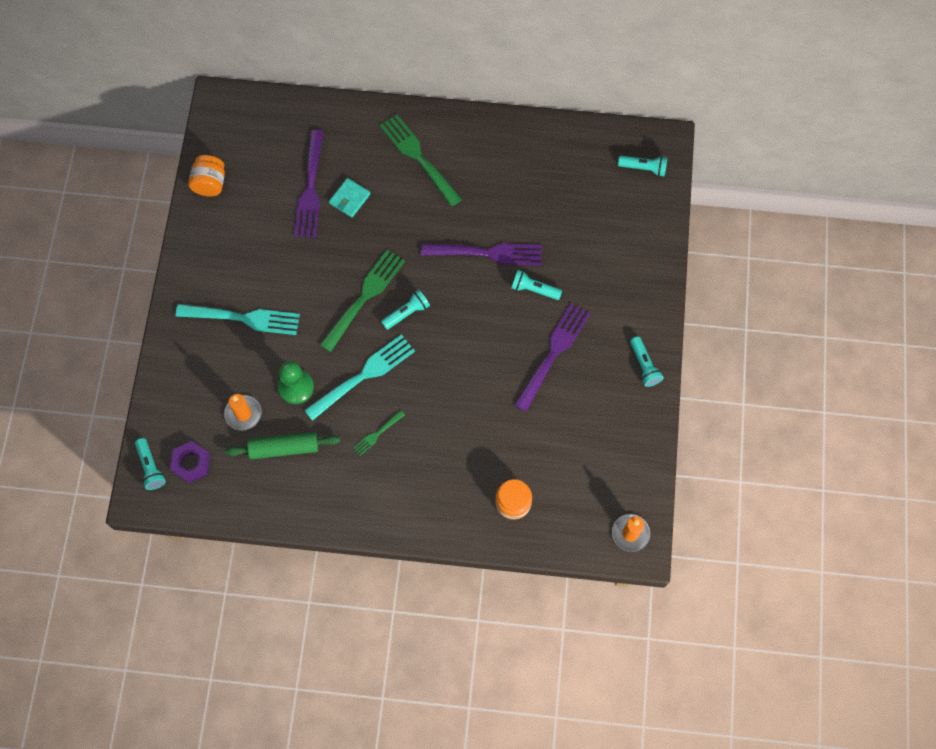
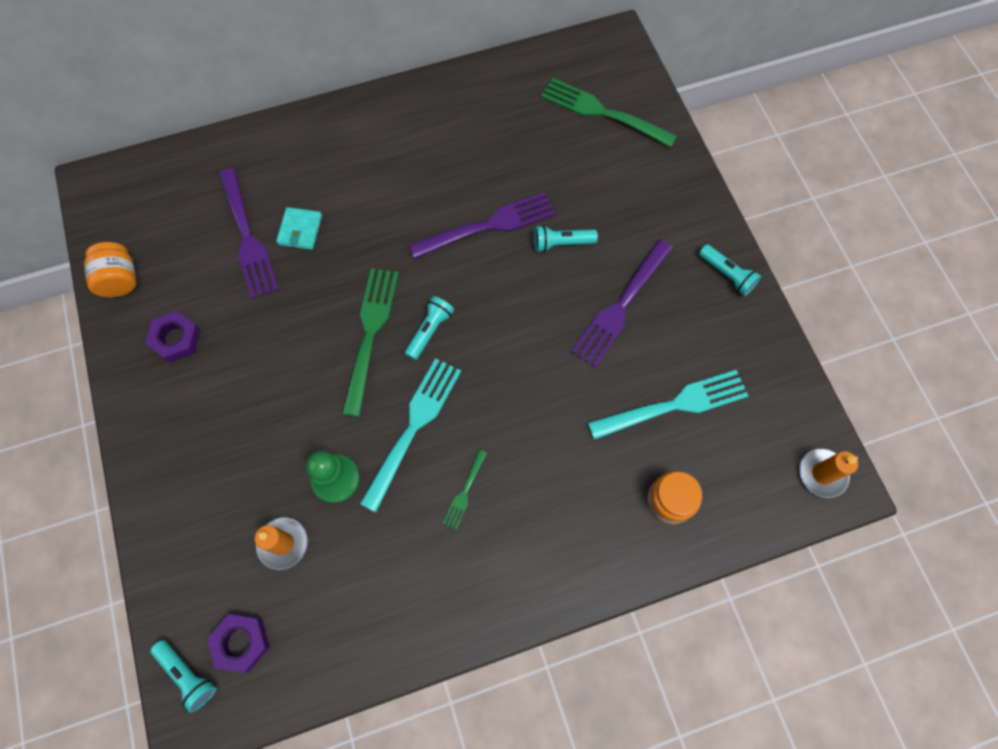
camera: 25 degrees left, 0 degrees up
turquoise fork [175,304,300,335] -> turquoise fork moved to [588,370,748,440]
green rolling pin [225,432,340,459] -> none
green fork [380,114,462,207] -> green fork moved to [541,78,677,148]
purple fork [514,303,590,411] -> purple fork turned 150 degrees counterclockwise [571,239,673,367]
turquoise flashlight [618,156,667,177] -> none
none -> purple nut [145,311,201,363]

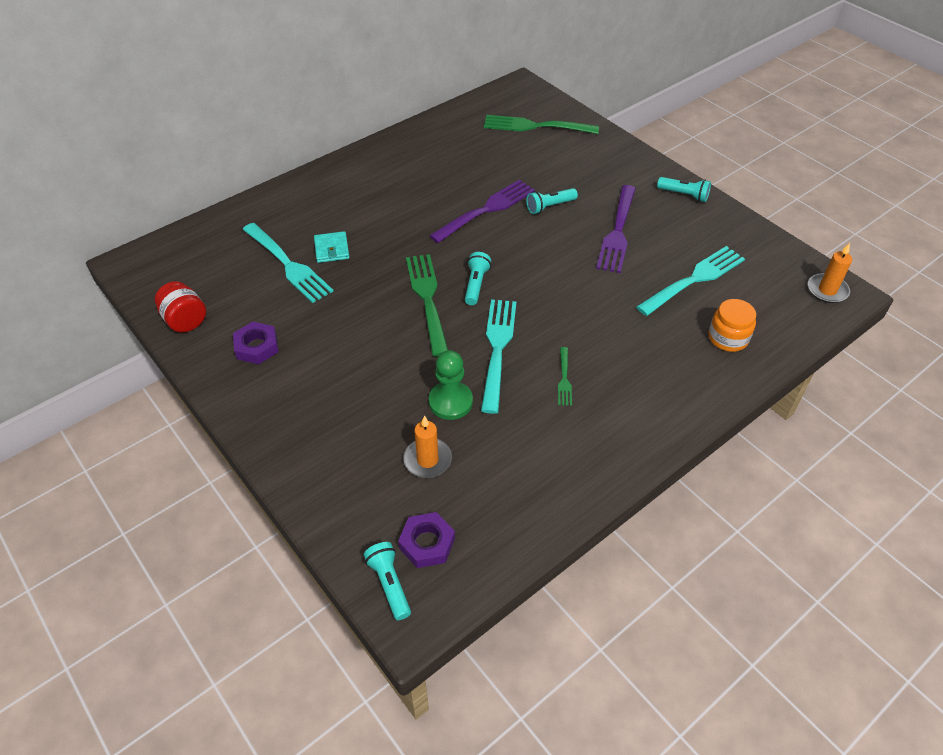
camera: 20 degrees left, 20 degrees down
orange jar [84,242,137,298] -> red jar [155,281,206,333]
turquoise flashlight [150,640,216,712] -> turquoise flashlight turned 135 degrees counterclockwise [364,542,411,620]
purple fork [219,168,279,299] -> turquoise fork [242,223,334,303]

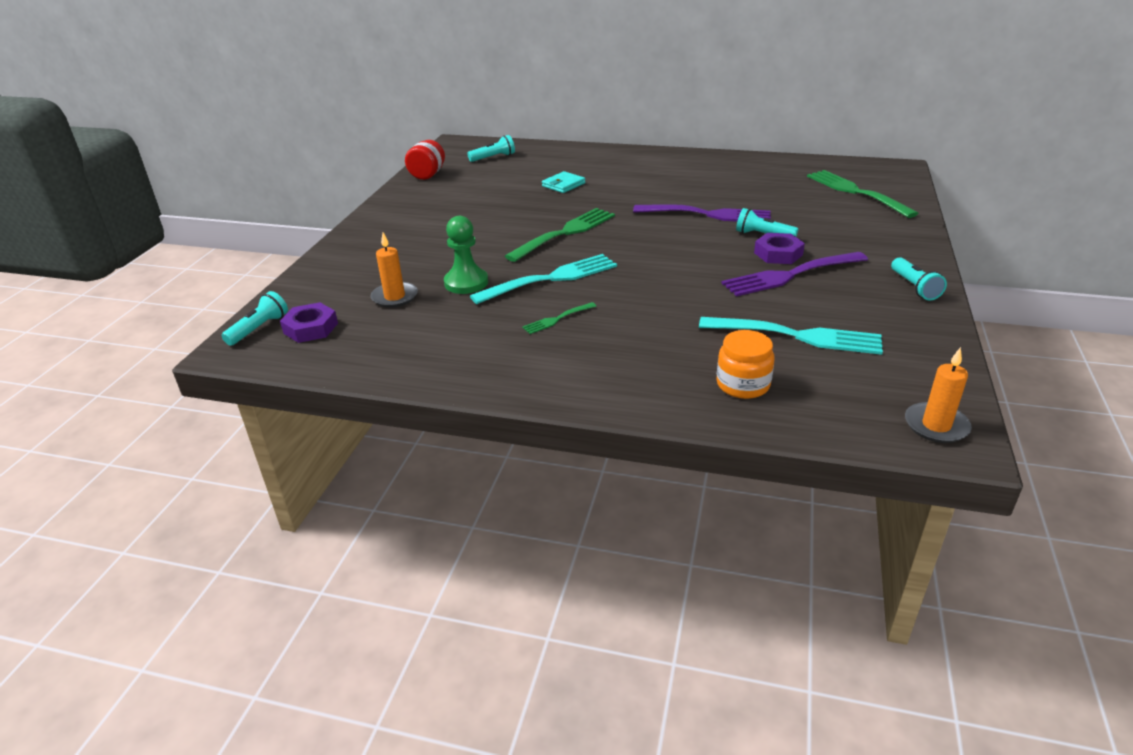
camera: 55 degrees right, 15 degrees down
purple nut [233,322,279,364] -> purple nut moved to [754,233,805,264]
turquoise fork [242,223,334,303] -> none
turquoise flashlight [465,252,491,305] -> turquoise flashlight moved to [467,135,515,162]

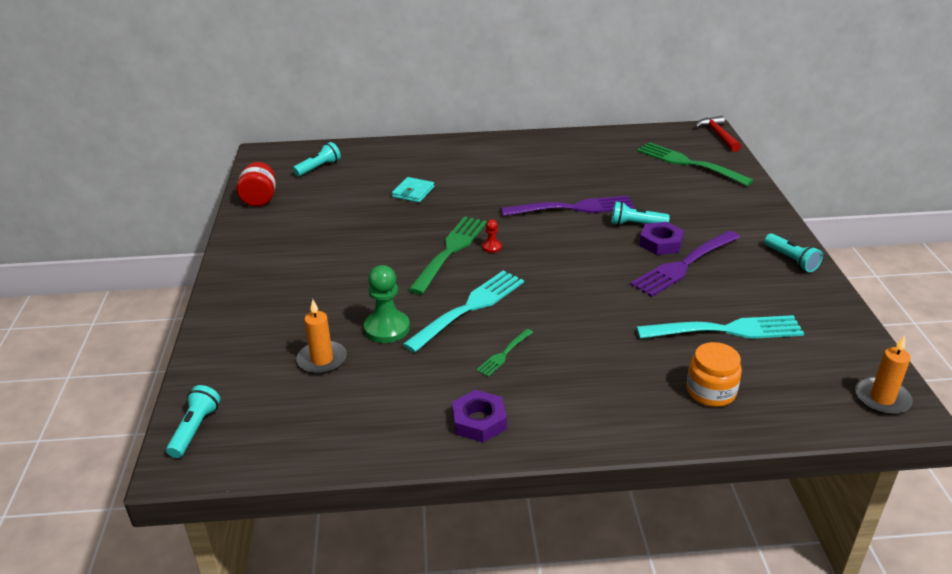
camera: 20 degrees left, 0 degrees up
purple nut [280,302,338,343] -> purple nut moved to [452,390,507,442]
none -> red pawn [482,220,502,253]
none -> red hammer [695,116,741,152]

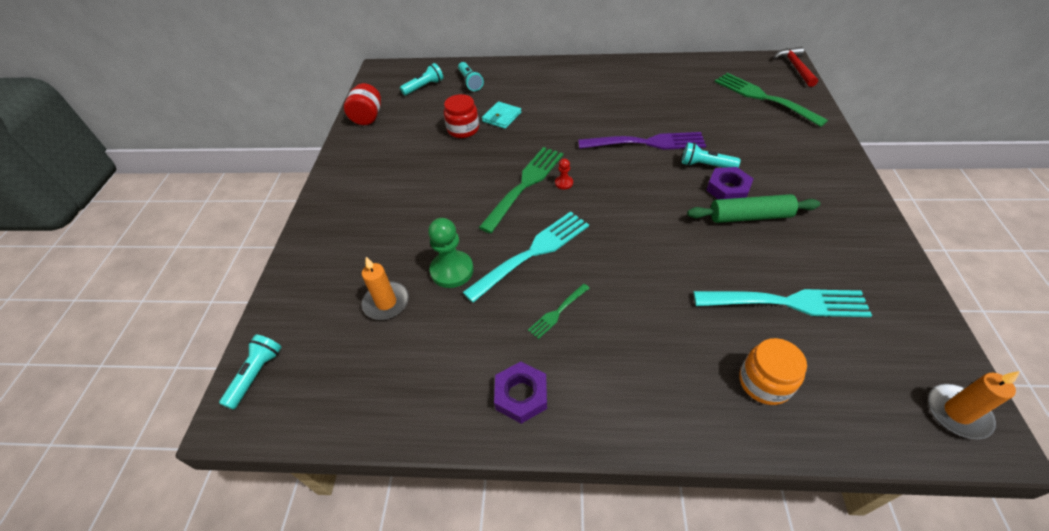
camera: 10 degrees right, 15 degrees up
purple fork [630,231,740,297] -> green rolling pin [687,194,820,223]
turquoise flashlight [764,233,823,272] -> turquoise flashlight moved to [458,62,484,91]
none -> red jar [444,94,479,138]

